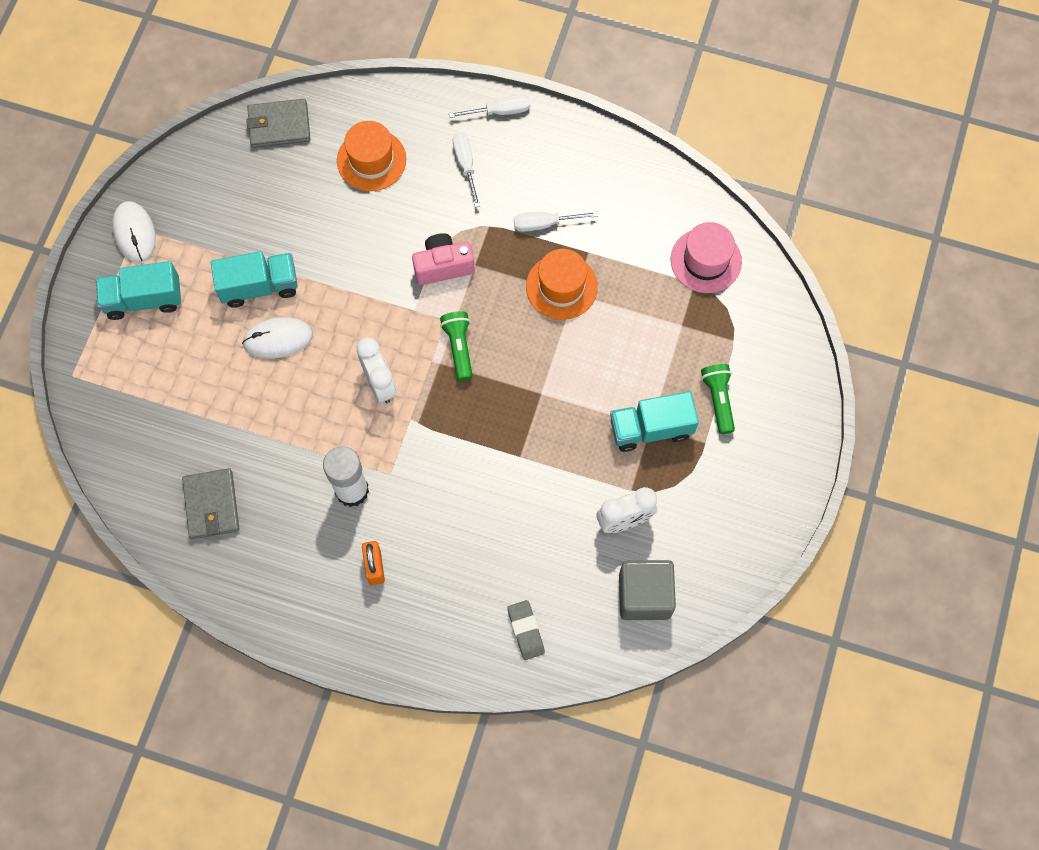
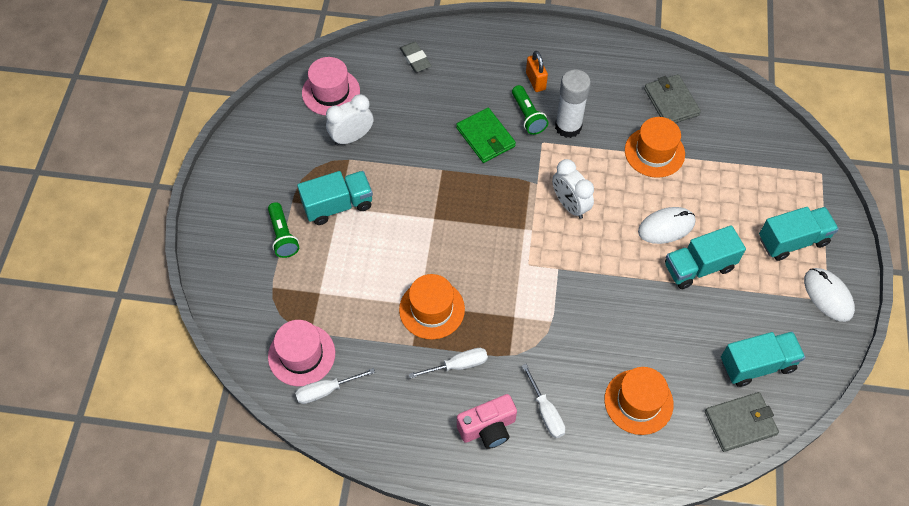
camera: 170 degrees right, 10 degrees down
pink camera [412,233,475,285] -> pink camera moved to [457,394,517,449]
green flashlight [440,311,473,381] -> green flashlight moved to [512,85,548,135]
white screwdriver [449,94,530,118] -> white screwdriver moved to [295,368,375,404]
grey cube [619,560,676,620] -> pink hat [302,57,360,116]
none -> green wallet [456,108,516,163]
none -> orange hat [625,117,685,178]
none -> turquoise truck [721,331,805,387]

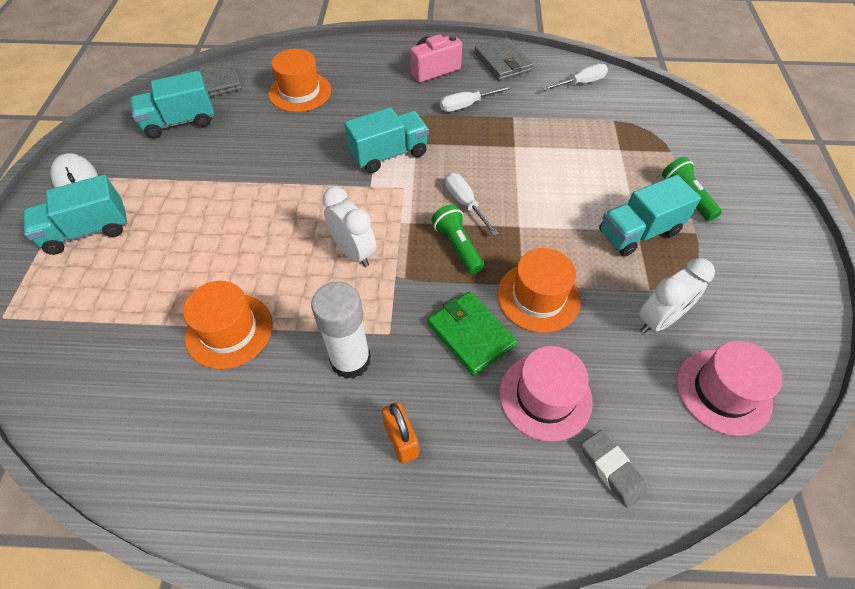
camera: 175 degrees right, 5 degrees down
pink hat [268,320,335,386] -> pink hat moved to [499,346,593,442]
orange hat [399,274,465,340] -> orange hat moved to [497,248,581,333]
green flashlight [512,85,548,135] -> green flashlight moved to [431,204,484,274]
white screwdriver [522,364,565,438] -> white screwdriver moved to [445,173,499,236]
white mouse [638,207,695,244] -> none
grey wallet [644,74,701,123] -> grey wallet moved to [474,38,533,81]
turquoise truck [665,225,746,289] -> turquoise truck moved to [344,107,429,173]

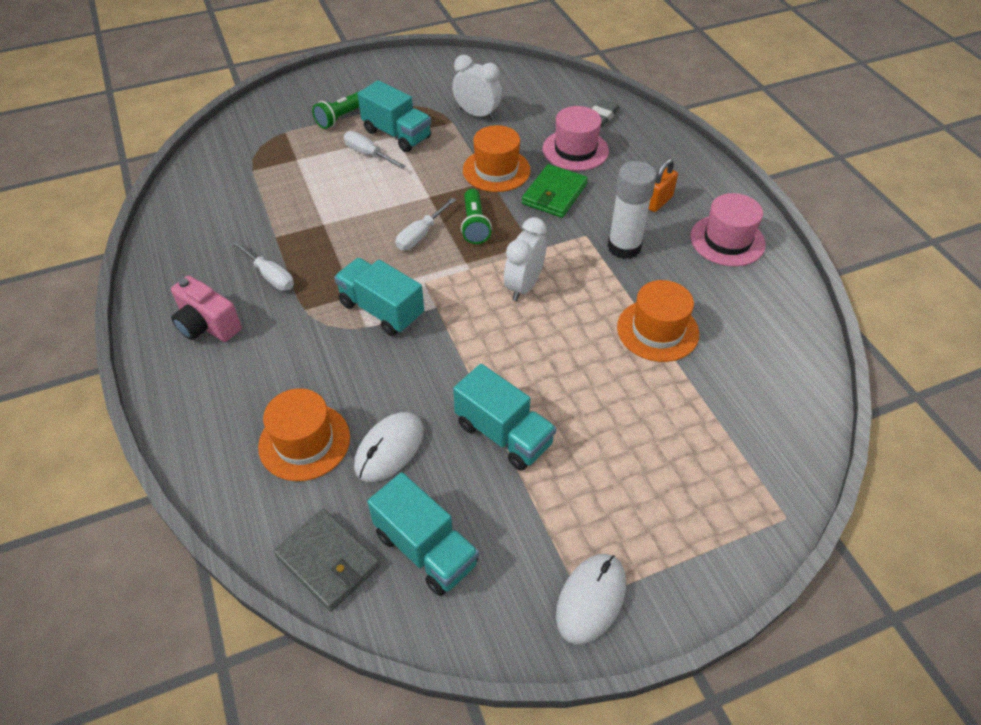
camera: 115 degrees left, 5 degrees down
turquoise truck [23,175,127,255] -> turquoise truck moved to [453,364,556,471]
green flashlight [431,204,484,274] -> green flashlight turned 45 degrees counterclockwise [461,189,492,244]
grey wallet [474,38,533,81] -> none
white screwdriver [542,64,608,91] -> white screwdriver moved to [344,131,406,169]
pink hat [677,341,782,436] -> pink hat moved to [690,193,766,266]
none -> white mouse [354,412,424,482]

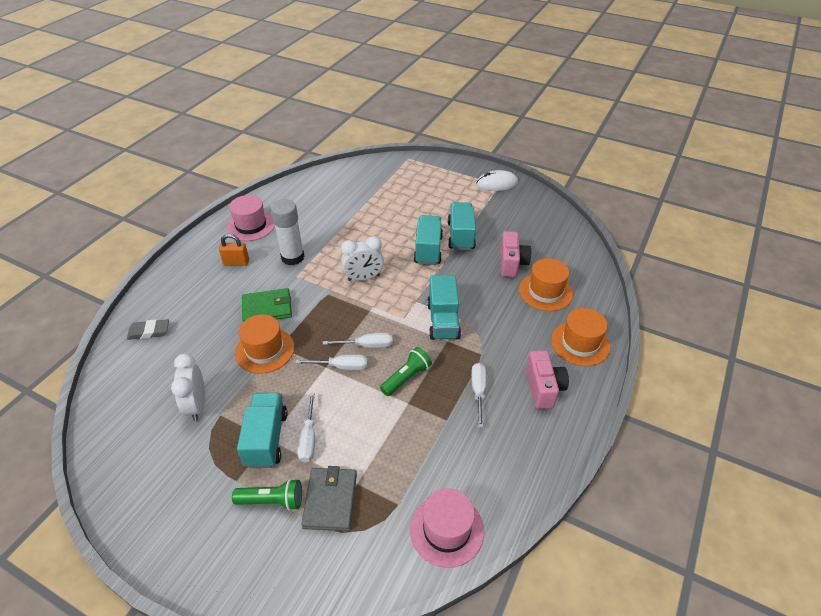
camera: 130 degrees left, 5 degrees down
grey wallet [274,509,380,611] -> grey wallet moved to [301,466,357,531]
white mouse [354,412,424,482] -> pink camera [500,231,531,277]
turquoise truck [367,472,479,596] -> turquoise truck moved to [414,215,443,265]
green flashlight [461,189,492,244] -> green flashlight moved to [380,347,432,396]
pink hat [543,106,609,171] -> pink hat moved to [410,488,484,568]
orange hat [617,280,699,362] -> orange hat moved to [551,308,610,366]
none -> white screwdriver [295,354,368,370]

